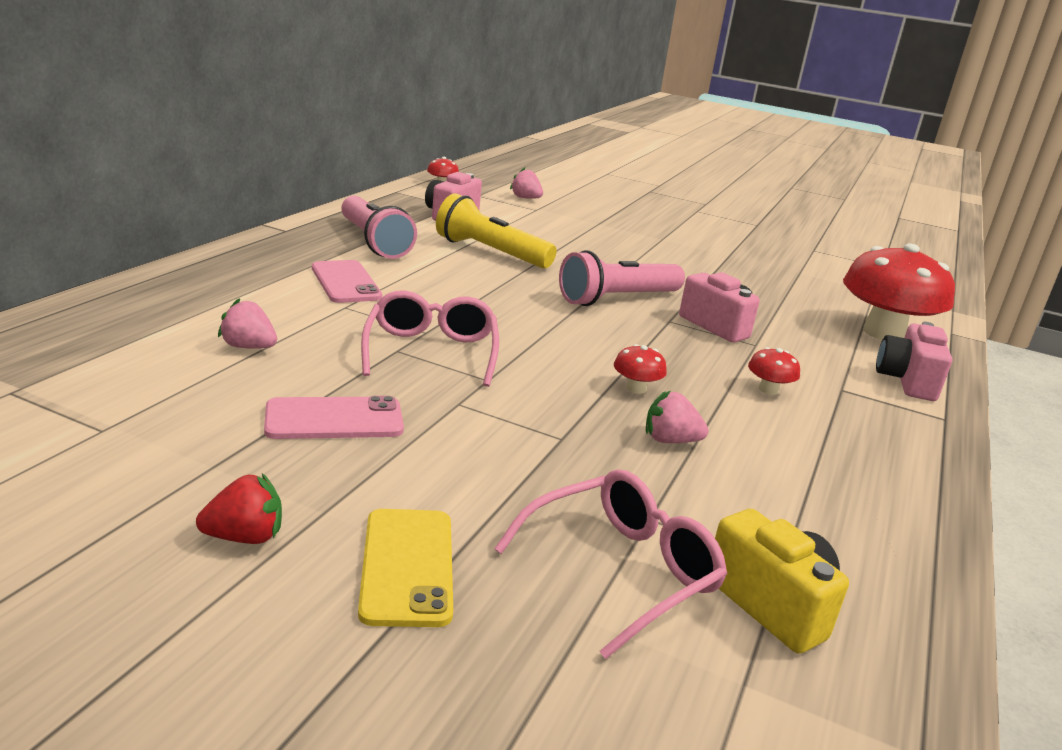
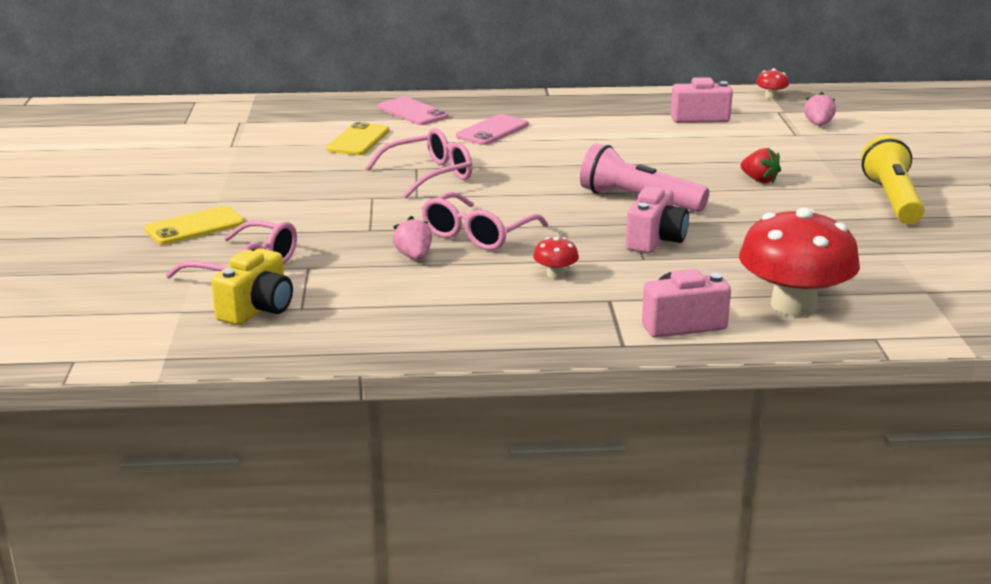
camera: 65 degrees right, 0 degrees up
red strawberry [196,473,282,544] -> red strawberry moved to [741,148,781,183]
pink strawberry [218,298,277,349] -> yellow phone [326,122,389,155]
pink phone [264,396,404,439] -> pink phone moved to [378,97,448,125]
pink flashlight [341,196,417,259] -> none
yellow flashlight [436,193,556,269] -> yellow flashlight moved to [861,135,925,224]
red mushroom [614,344,667,394] -> pink glasses [421,192,548,251]

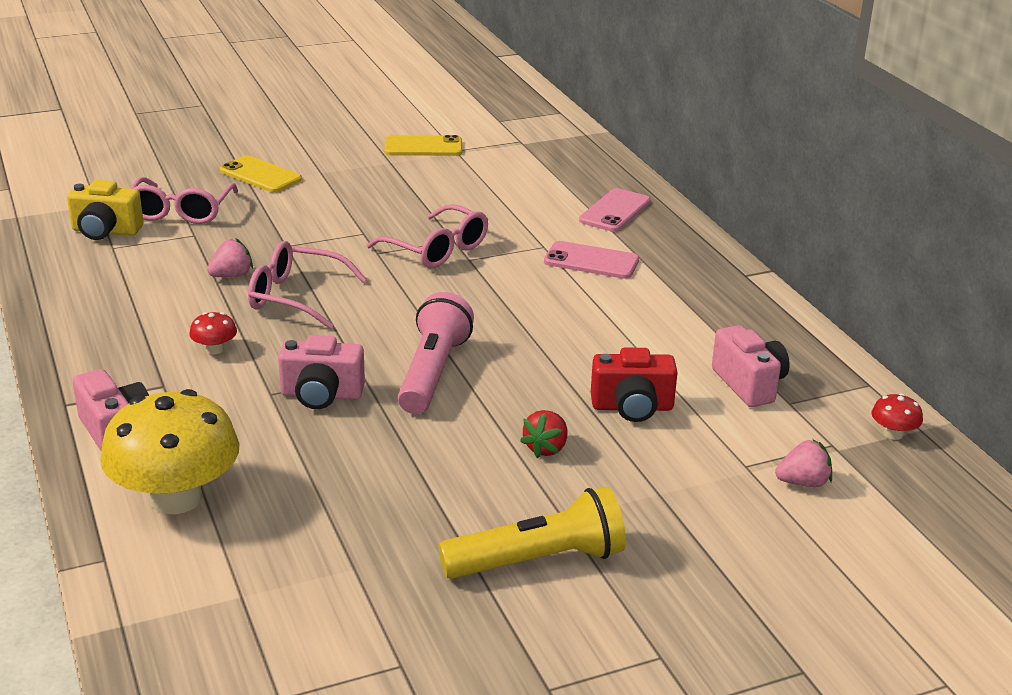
camera: 70 degrees right, 5 degrees up
yellow phone [326,122,389,155] -> yellow phone moved to [384,135,462,156]
red mushroom [739,208,860,316] -> yellow mushroom [100,389,240,514]
none -> red camera [591,348,678,422]

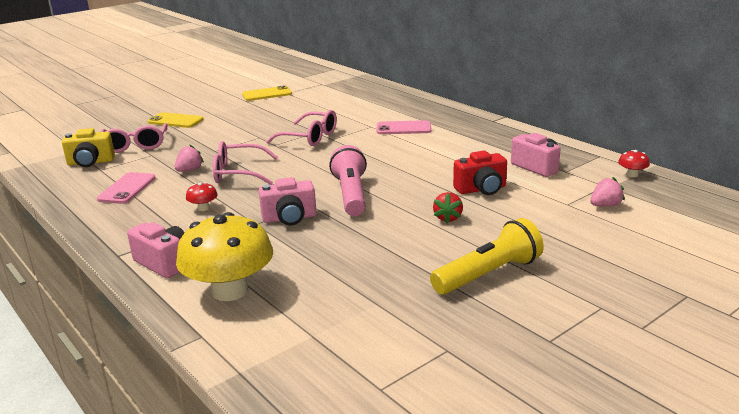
camera: 15 degrees left, 5 degrees down
pink phone [579,188,650,232] -> pink phone moved to [97,172,156,204]

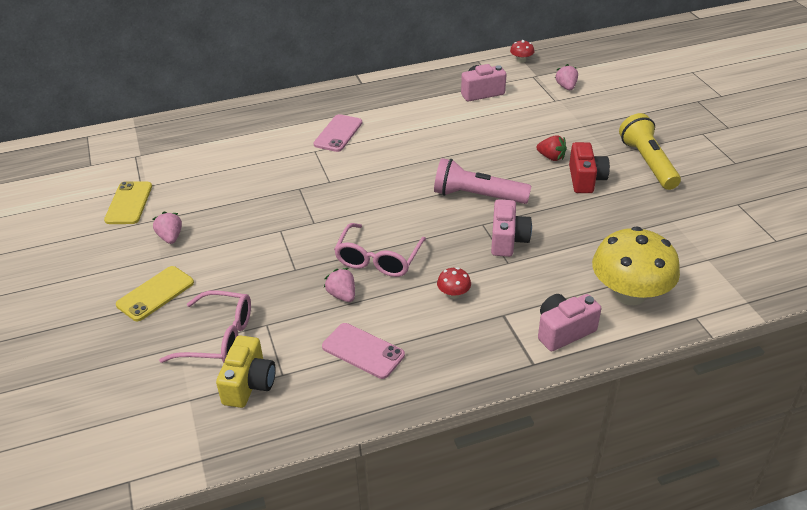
camera: 70 degrees left, 15 degrees up
pink glasses [266,110,337,146] -> none
red camera [453,151,507,195] -> red camera moved to [569,142,610,193]
none -> pink strawberry [153,212,182,244]

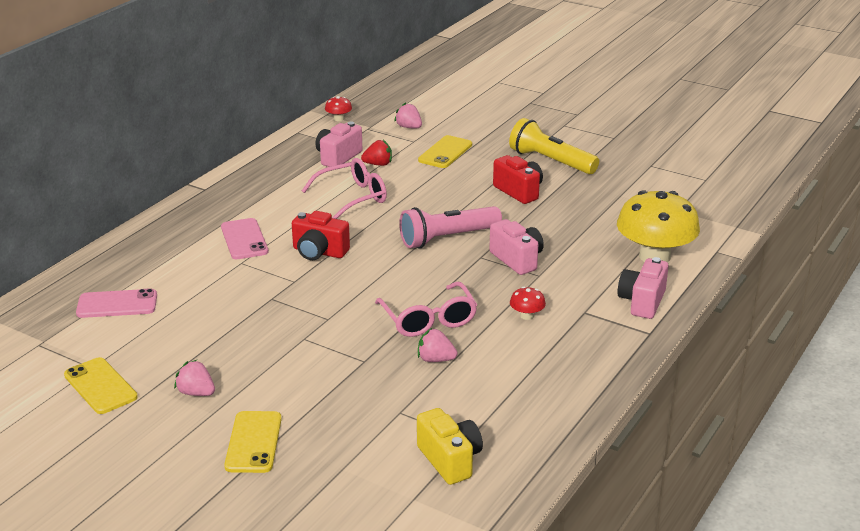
camera: 40 degrees left, 10 degrees down
pink glasses [159,290,251,363] -> pink glasses moved to [302,158,387,219]
pink phone [322,323,405,379] -> pink phone moved to [76,288,157,318]
red strawberry [537,135,567,161] -> red strawberry moved to [361,140,392,166]
none -> red camera [292,211,350,260]
none -> yellow phone [418,135,472,168]

